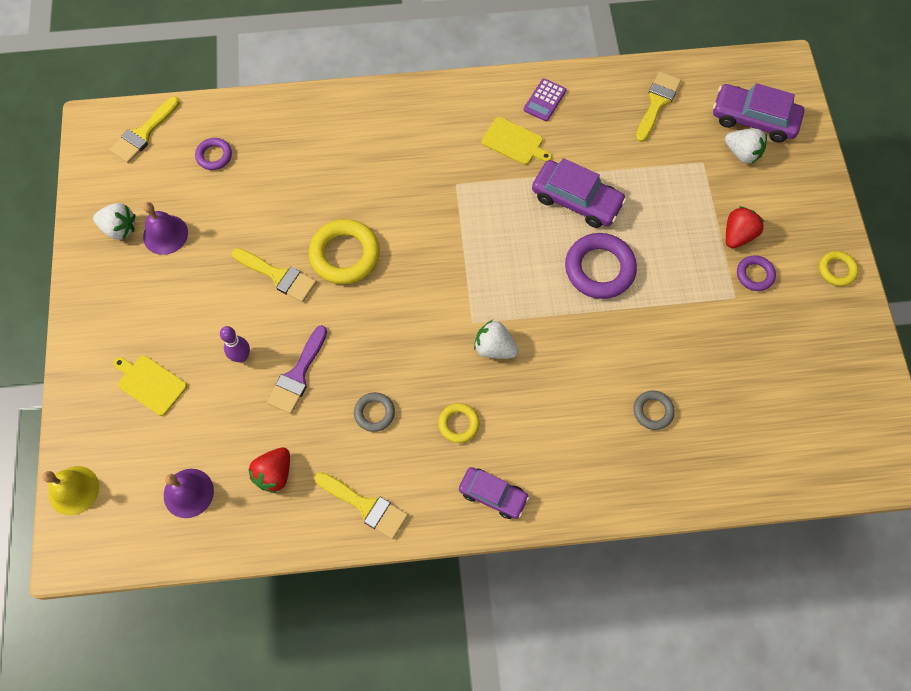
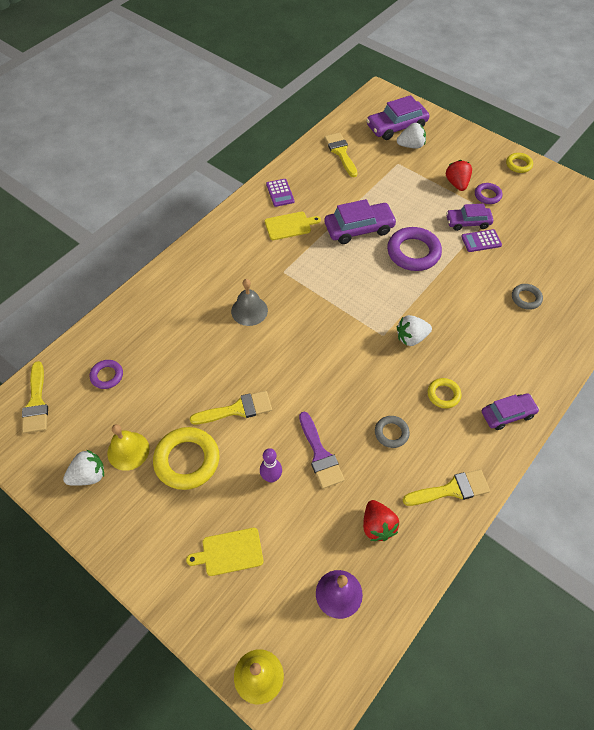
camera: 45 degrees left, 10 degrees down
purple bell [143,202,188,255] -> yellow bell [107,424,149,471]
yellow ring [309,219,380,284] -> yellow ring moved to [153,427,219,490]
none -> grey bell [231,279,268,326]
none -> purple car [446,204,493,231]
none -> purple calculator [461,229,502,252]

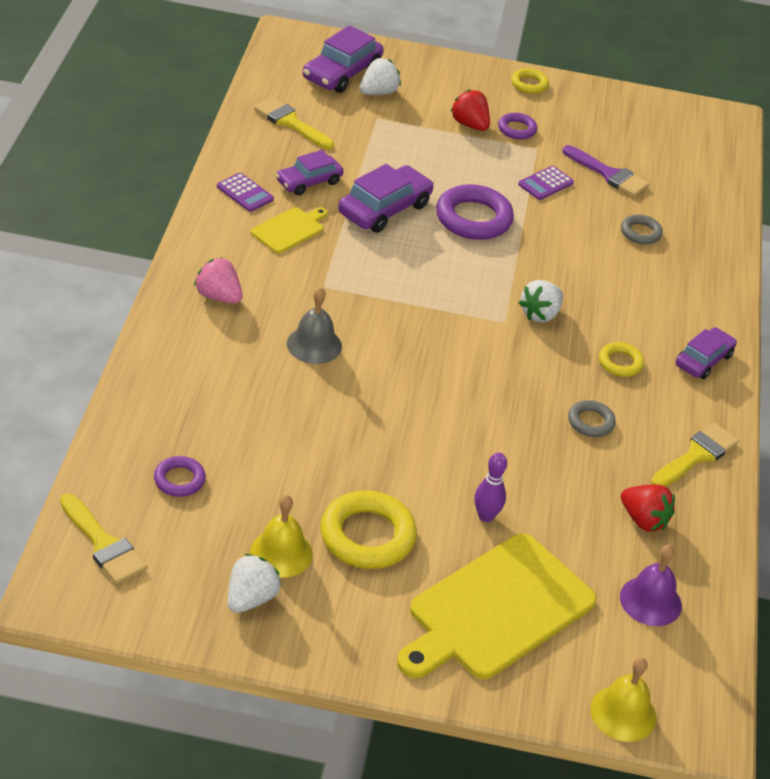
camera: 35 degrees left, 15 degrees down
yellow cutting board [186,528,263,576] -> yellow cutting board [397,533,597,679], size x2.10
yellow brush [190,391,272,425] -> none
purple brush [299,412,345,489] -> purple brush moved to [562,145,650,197]
purple car [446,204,493,231] -> purple car moved to [276,150,344,195]
none -> pink strawberry [194,257,243,304]

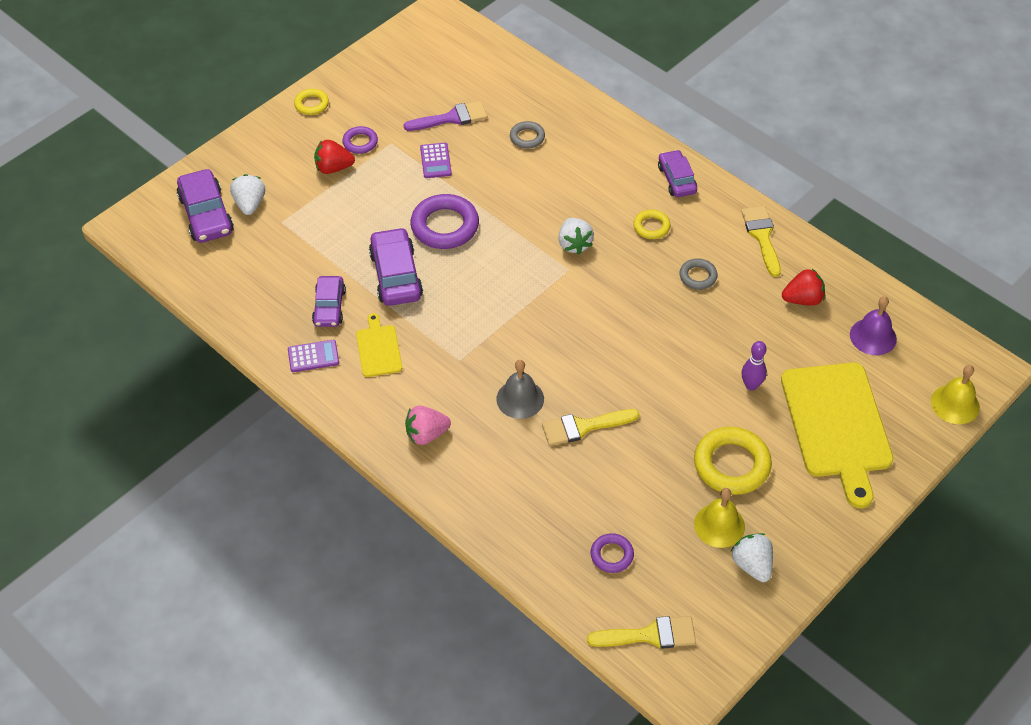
camera: 50 degrees left, 10 degrees up
yellow brush [254,97,334,149] -> yellow brush moved to [542,409,639,446]

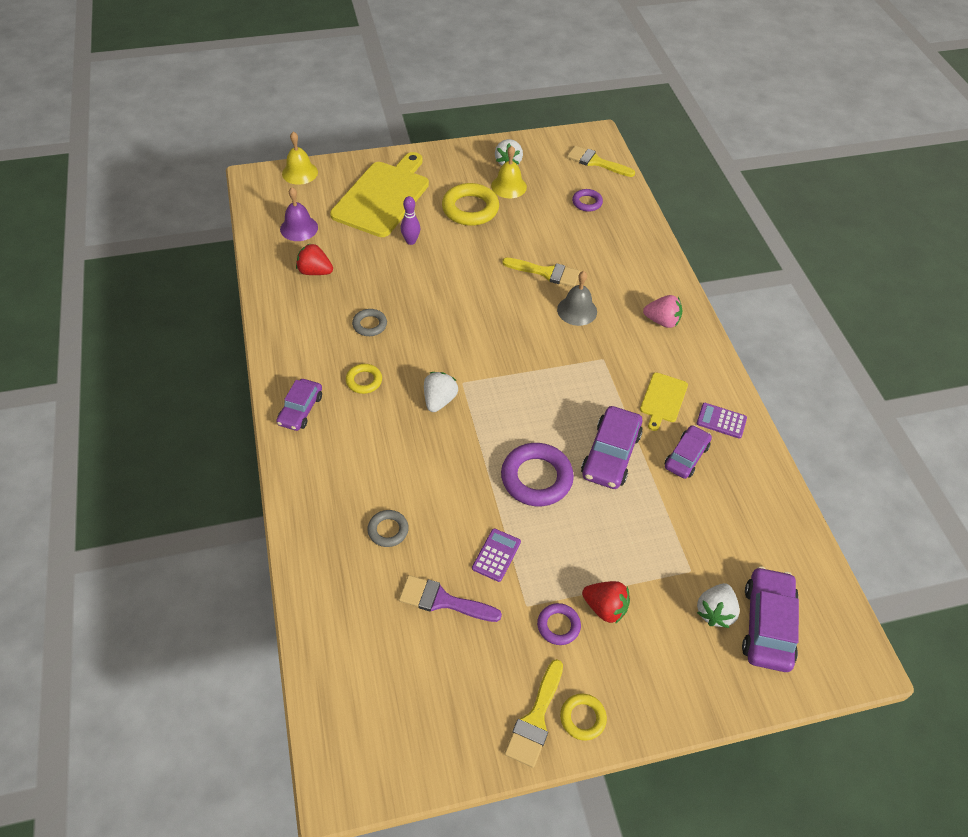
camera: 150 degrees left, 0 degrees up
yellow brush [741,206,781,277] -> yellow brush moved to [505,659,563,768]

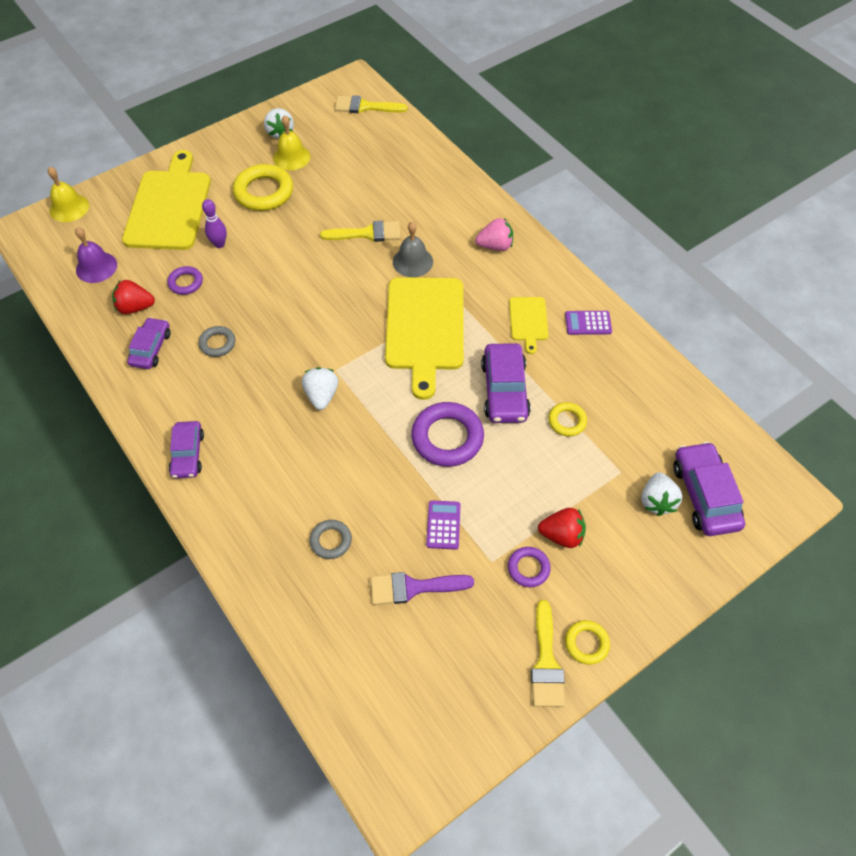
camera: 20 degrees left, 5 degrees up
yellow ring [346,364,382,394] -> yellow ring moved to [548,402,587,436]
purple ring [572,189,603,212] -> purple ring moved to [167,266,203,295]
purple car [665,425,712,479] -> purple car moved to [127,317,170,369]
none -> yellow cutting board [385,277,464,400]

